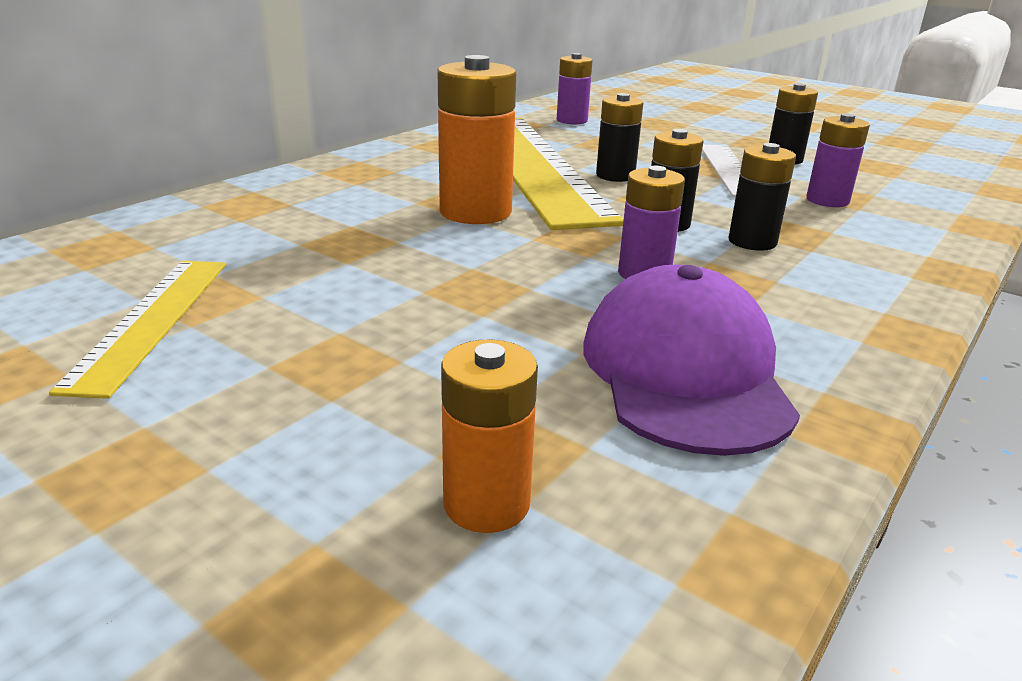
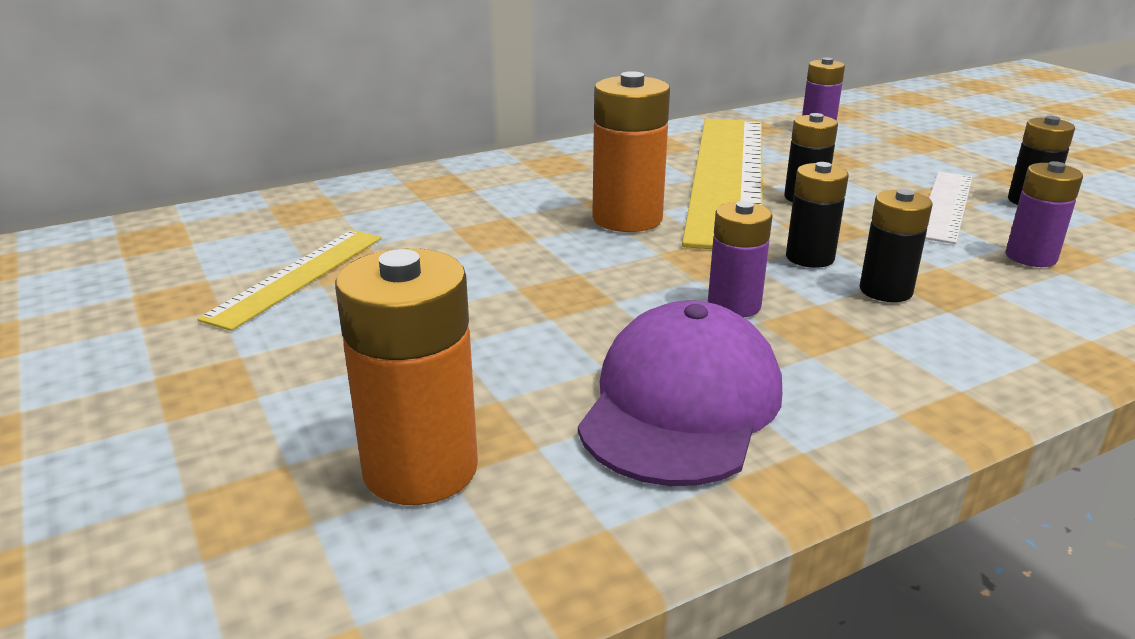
camera: 25 degrees right, 0 degrees up
orange battery [441,340,538,533] -> orange battery [335,248,478,505], size x1.61

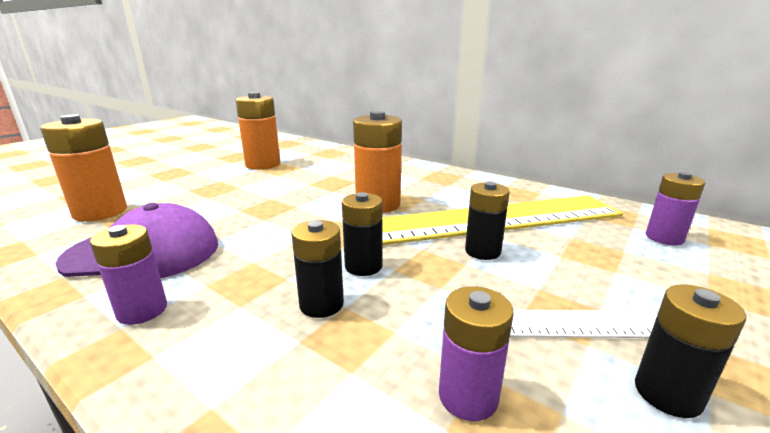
camera: 65 degrees right, 5 degrees down
yellow ruler [197,230,382,331] -> orange battery [236,92,281,170]
purple battery [708,201,773,317] -> purple battery moved to [90,224,167,325]

